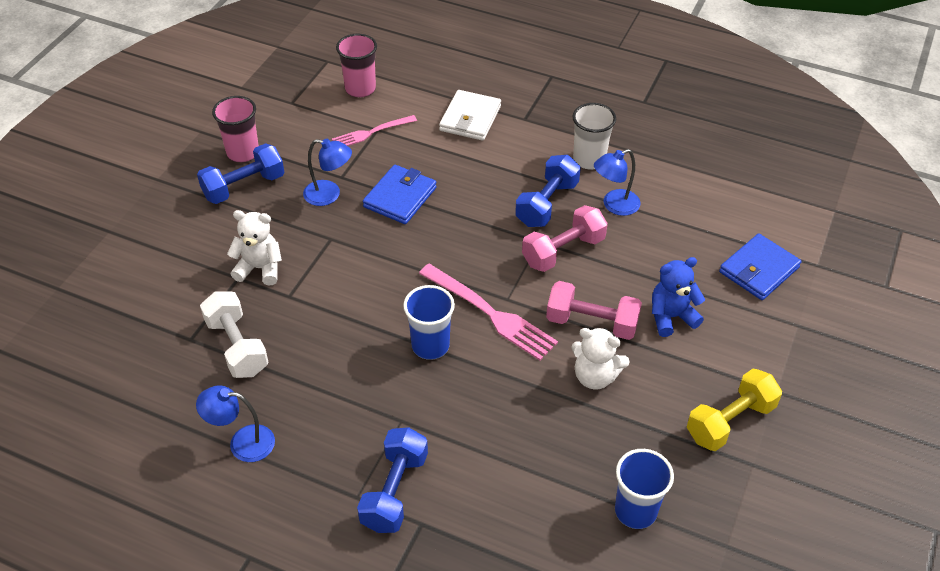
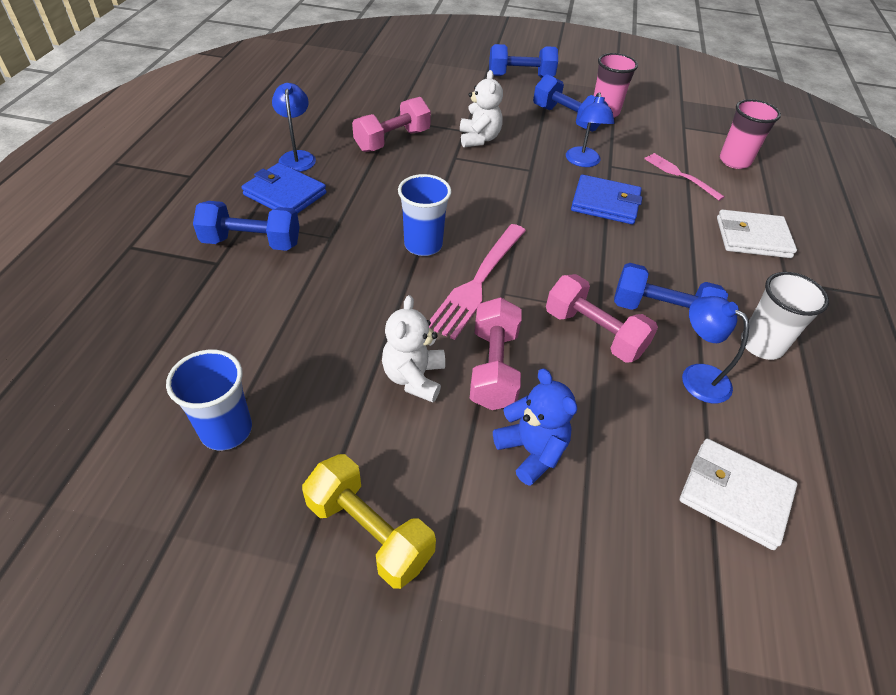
camera: 75 degrees right, 0 degrees up
white dumbbell [200,291,268,378] -> pink dumbbell [352,97,431,152]
blue wallet [719,233,801,300] -> blue wallet moved to [241,163,327,214]
none -> blue dumbbell [489,44,558,78]
none -> white wallet [680,439,798,550]

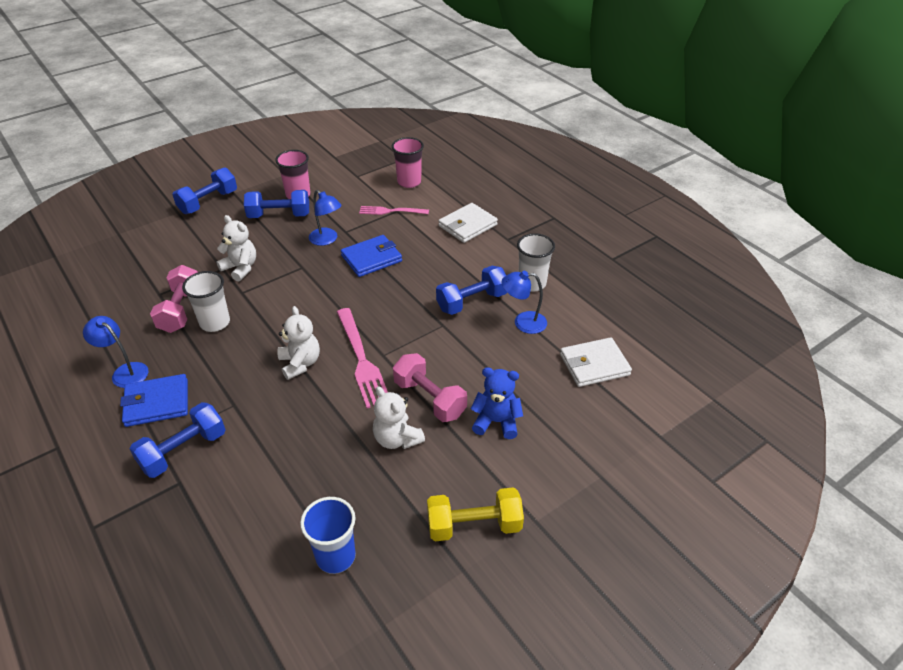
camera: 45 degrees left, 5 degrees down
blue cup [398,174,452,256] -> white teddy bear [277,306,320,380]
pink dumbbell [546,274,658,363] -> none
none -> white cup [182,271,230,332]

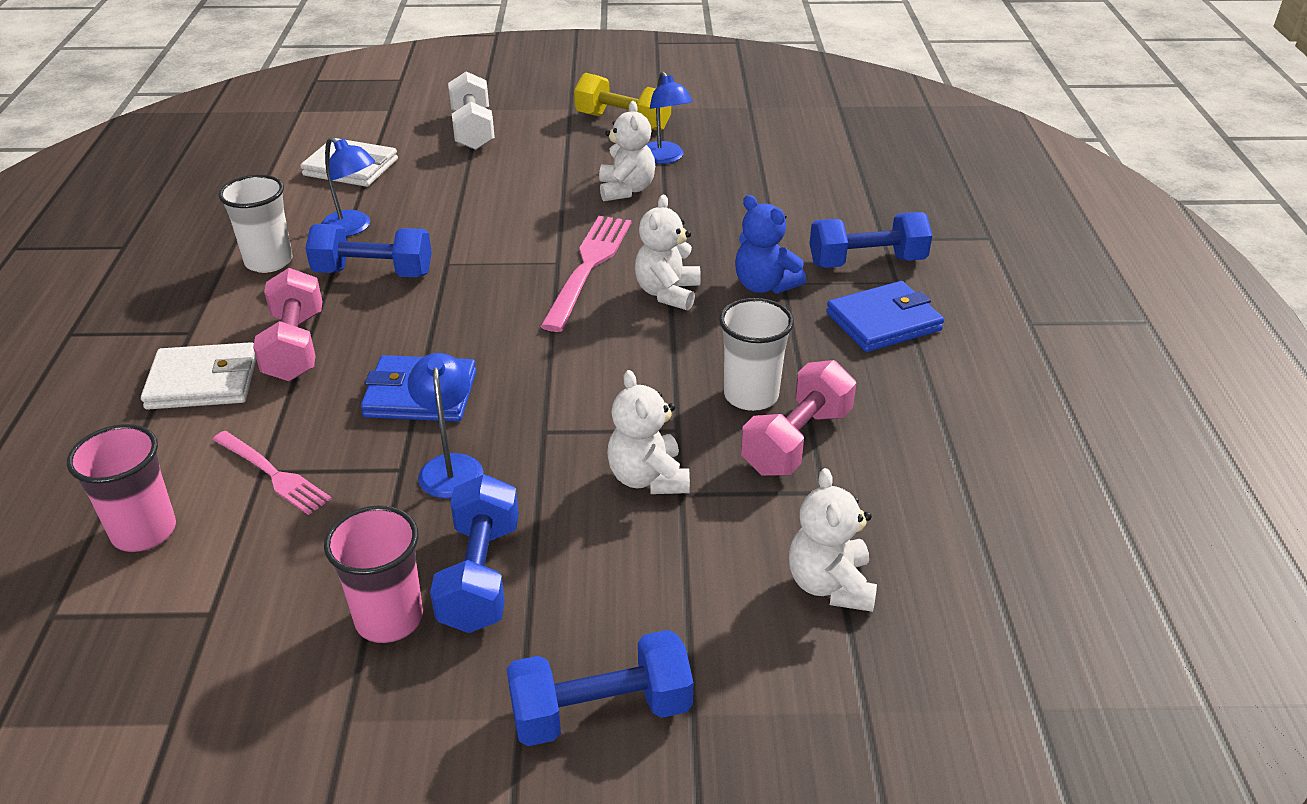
camera: 145 degrees left, 5 degrees down
blue lamp [83,316,148,388] -> blue lamp moved to [647,71,693,164]
blue wallet [120,374,188,427] -> blue wallet turned 45 degrees counterclockwise [826,281,944,352]
blue dumbbell [244,190,309,218] -> blue dumbbell turned 60 degrees clockwise [430,474,519,633]
blue cup [300,497,356,574] -> none
pink dumbbell [393,353,467,422] -> pink dumbbell moved to [253,268,323,381]
blue teddy bear [470,367,523,439] -> blue teddy bear moved to [735,195,806,294]
none -> white dumbbell [448,71,495,150]
none -> white teddy bear [789,468,877,612]

